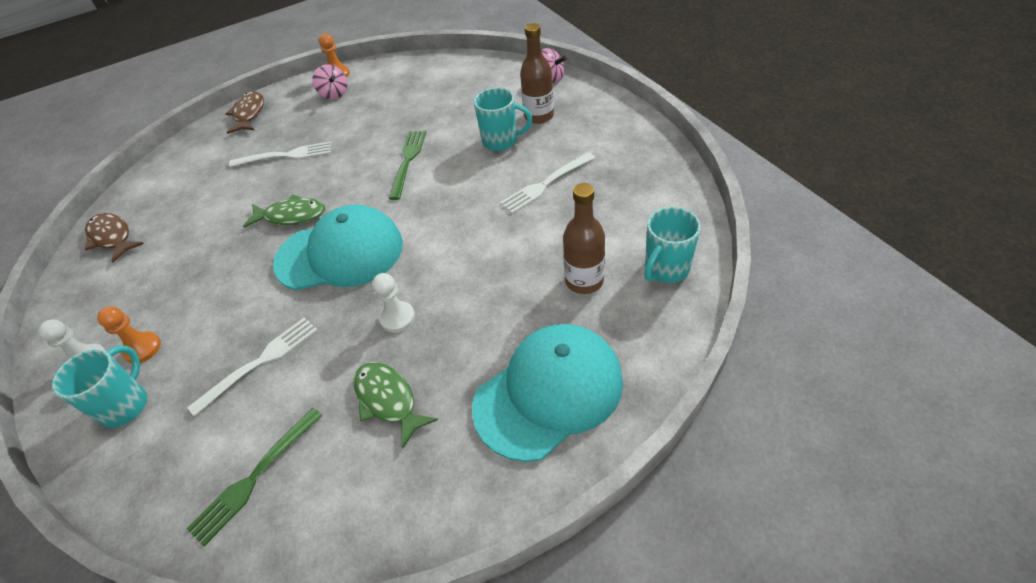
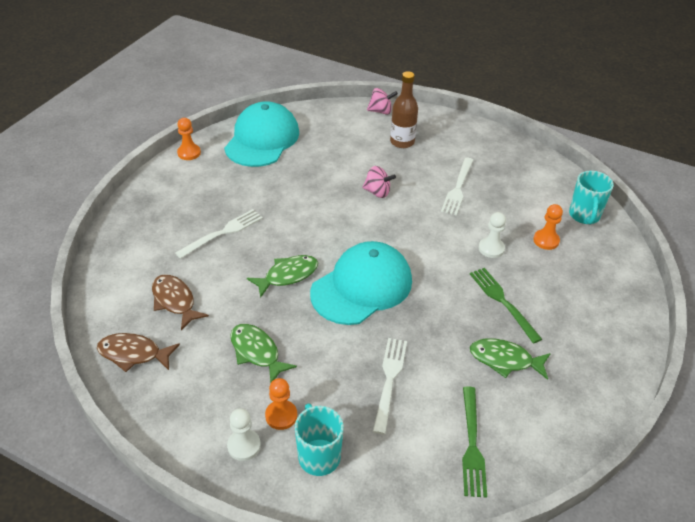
camera: 40 degrees left, 5 degrees down
brown fish [226,91,264,134] -> brown fish moved to [152,274,209,330]
pink spinning top [313,64,347,99] -> pink spinning top moved to [362,166,396,198]
white pawn [372,273,415,333] -> white pawn moved to [479,212,506,258]
green fork [389,131,426,200] -> green fork moved to [470,268,542,344]
turquoise cap [472,324,623,462] -> turquoise cap moved to [224,101,299,167]
turquoise mug [474,88,532,151] -> none
brown bottle [563,183,605,294] -> orange pawn [533,204,563,250]
none -> green fish [230,324,297,383]

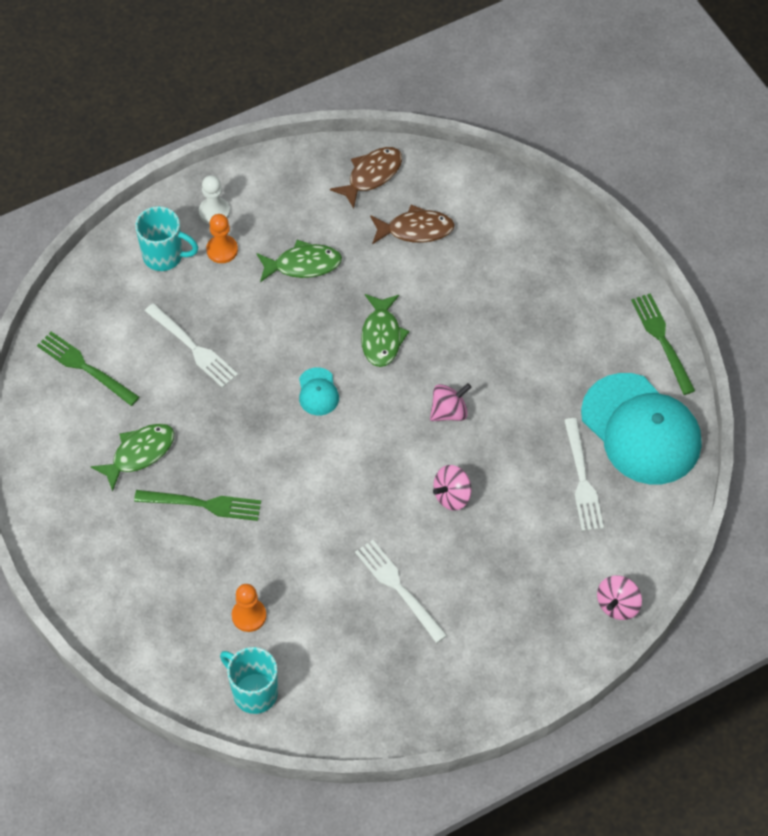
camera: 125 degrees right, 15 degrees up
white fork [175,209,263,259] -> white fork moved to [564,418,604,531]
orange pawn [177,118,201,160] -> green fork [631,293,695,395]
turquoise cap [310,241,412,325] -> turquoise cap [299,367,339,416], size x0.41
brown bottle [390,71,418,148] -> none
white pawn [479,212,506,258] -> none
none -> pink spinning top [430,383,472,421]

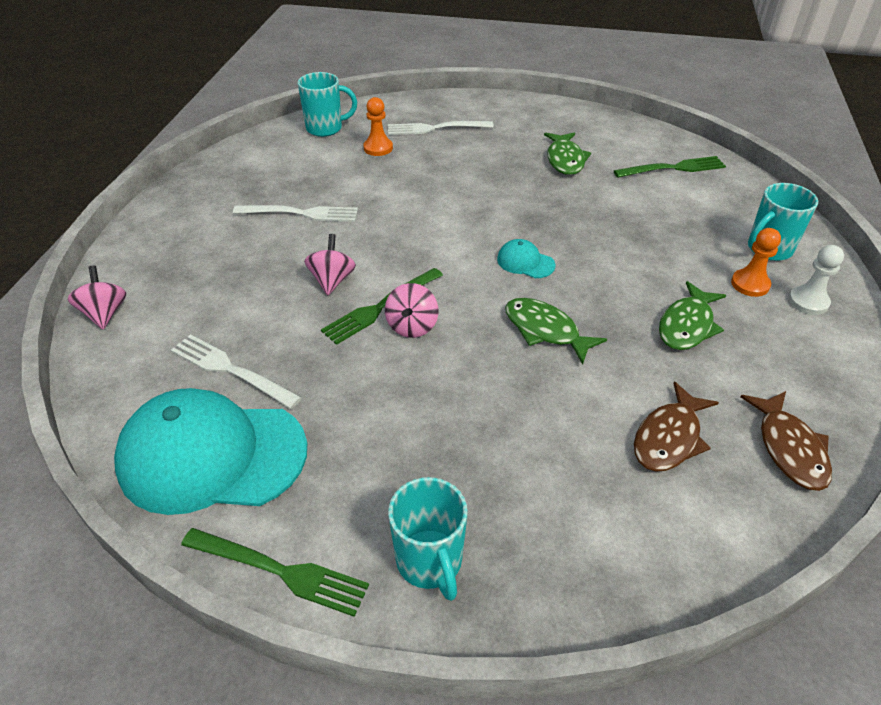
camera: 130 degrees right, 15 degrees down
green fork [134,490,261,521] -> green fork moved to [321,268,443,345]
white fork [145,303,238,388] -> white fork moved to [388,121,494,135]
none -> turquoise mug [388,477,468,601]

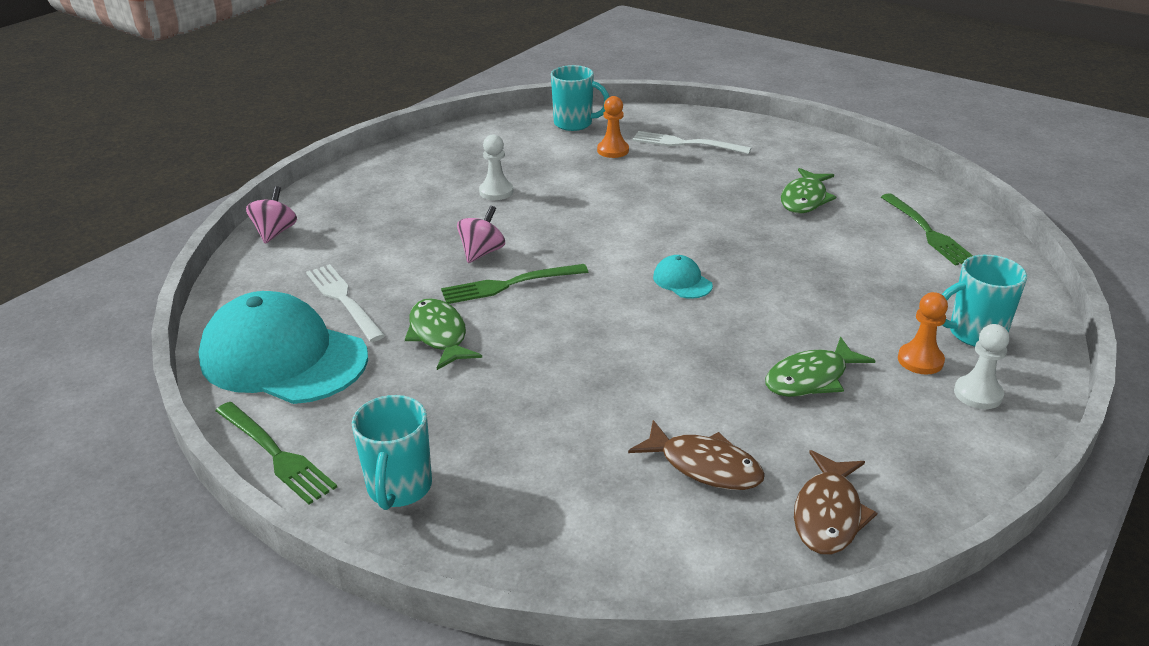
camera: 25 degrees right, 10 degrees down
white fork [233,205,358,222] -> white pawn [479,134,513,200]
pink spinning top [385,283,438,338] -> none
green fish [505,298,607,364] -> green fish moved to [405,298,482,370]
green fork [614,156,726,178] -> green fork turned 60 degrees clockwise [881,193,973,266]
brown fish [634,382,719,472] -> brown fish turned 120 degrees counterclockwise [628,420,765,490]

